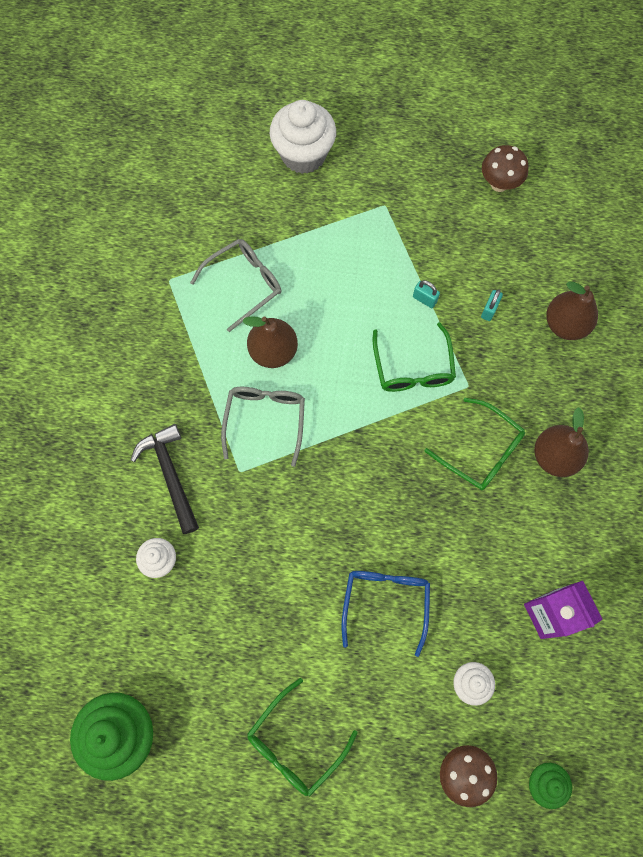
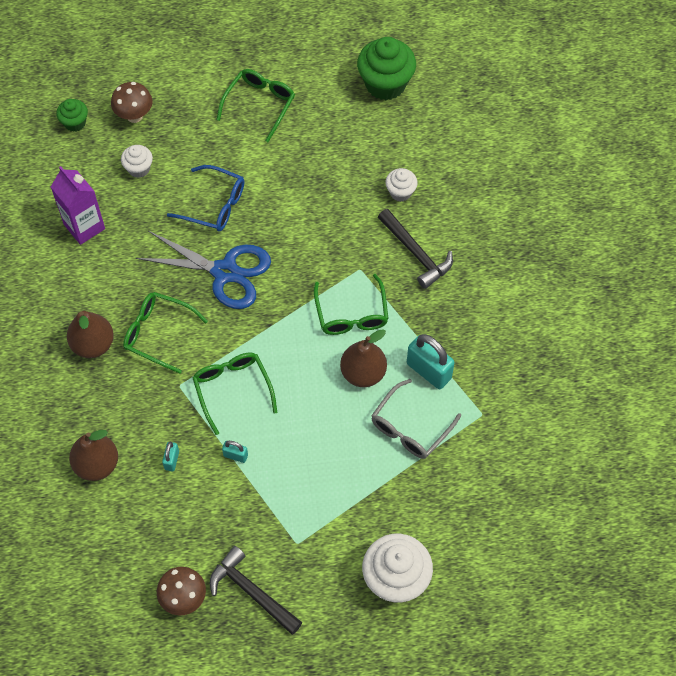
camera: 165 degrees right, 10 degrees down
grey glasses [221,387,305,467] -> green glasses [314,274,389,335]
blue glasses [341,571,430,657] -> blue glasses turned 60 degrees counterclockwise [167,165,244,231]
none -> blue scissors [136,231,271,309]
none -> black hammer [210,546,302,635]
none -> turquoise padlock [407,334,455,389]

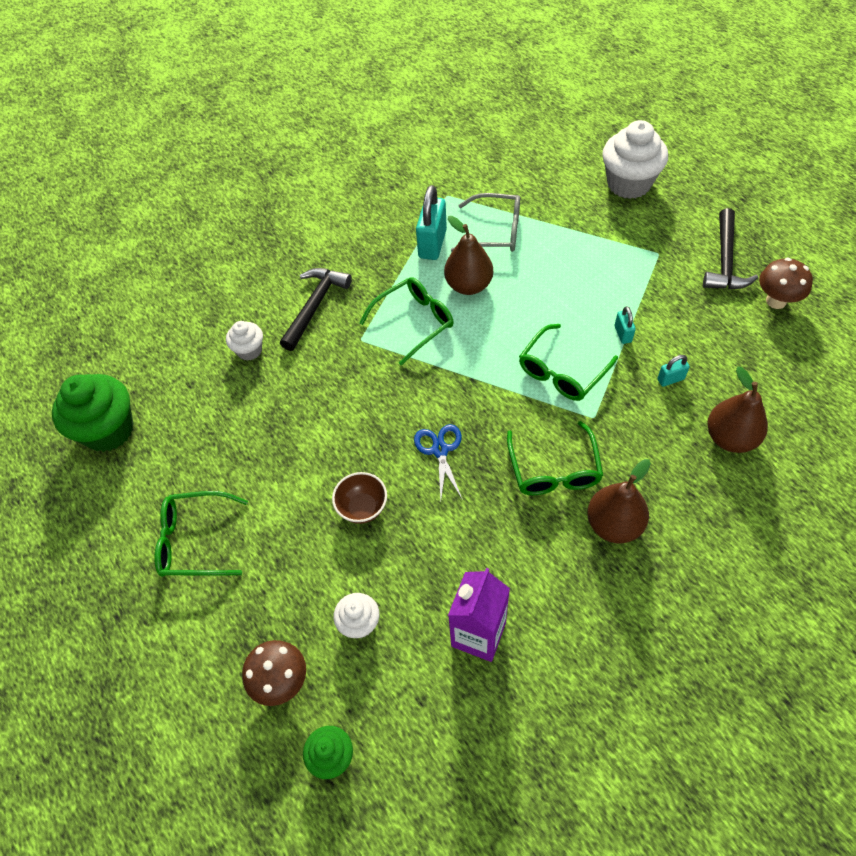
camera: 115 degrees left, 5 degrees down
blue scissors [136,231,271,309] -> blue scissors [414,424,463,500], size x0.53
blue glasses [167,165,244,231] -> brown bowl [332,472,387,524]

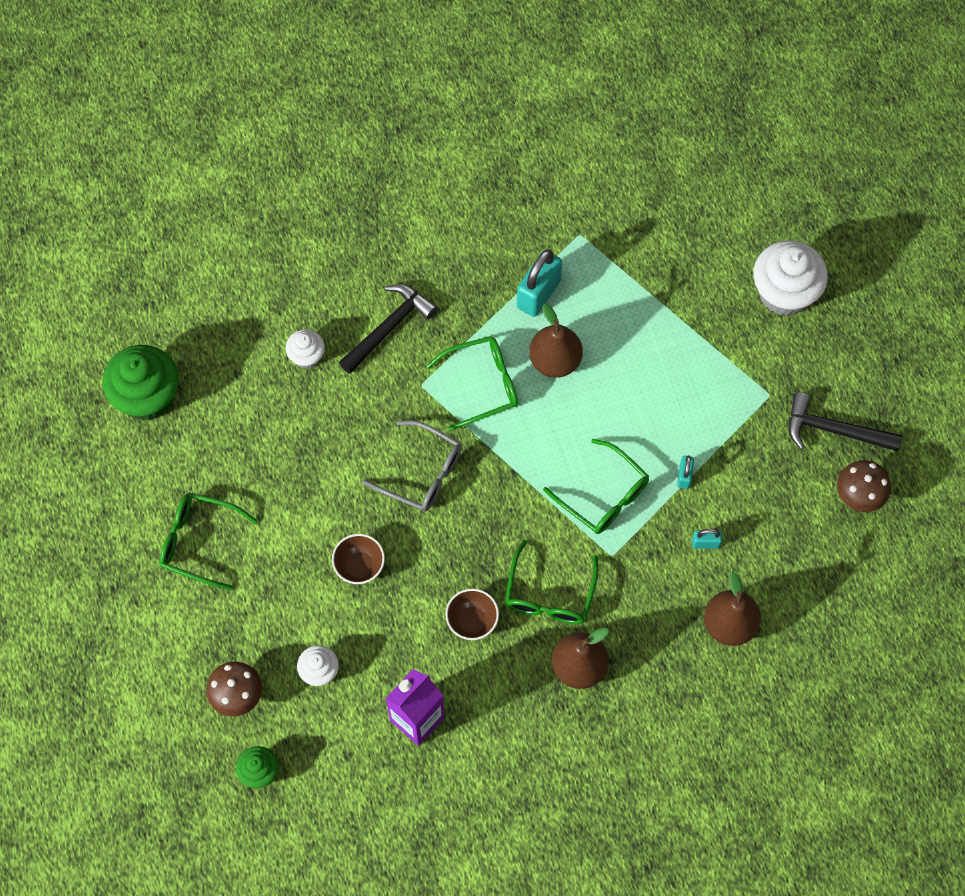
camera: 15 degrees right, 10 degrees up
blue scissors [414,424,463,500] -> none
grey glasses [451,193,520,252] -> grey glasses moved to [362,420,462,512]
green glasses [519,324,618,401] -> green glasses turned 105 degrees counterclockwise [543,439,649,534]
black hammer [703,208,758,289] -> black hammer turned 75 degrees clockwise [788,393,902,451]
none -> brown bowl [445,588,499,640]

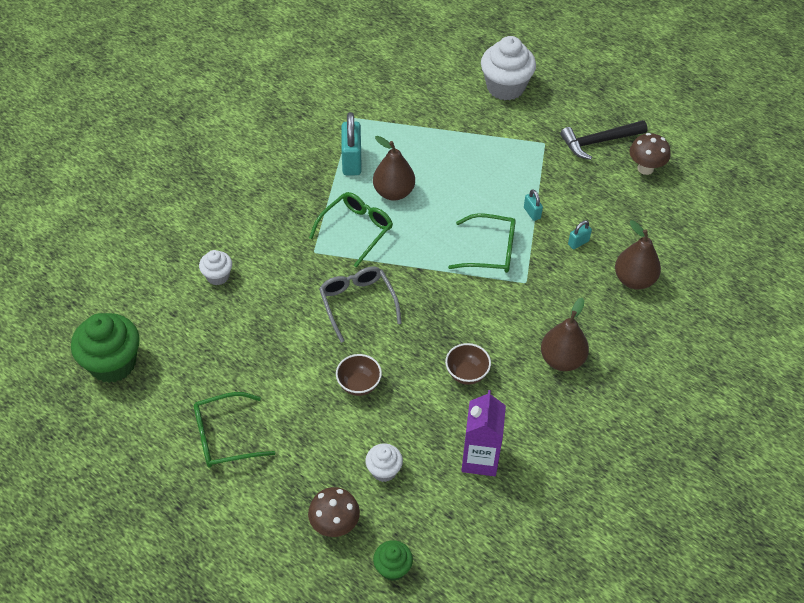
camera: 35 degrees left, 15 degrees down
black hammer [339,284,438,374] -> none
grey glasses [362,420,462,512] -> grey glasses turned 105 degrees counterclockwise [319,267,402,343]
green glasses [505,540,599,624] -> none

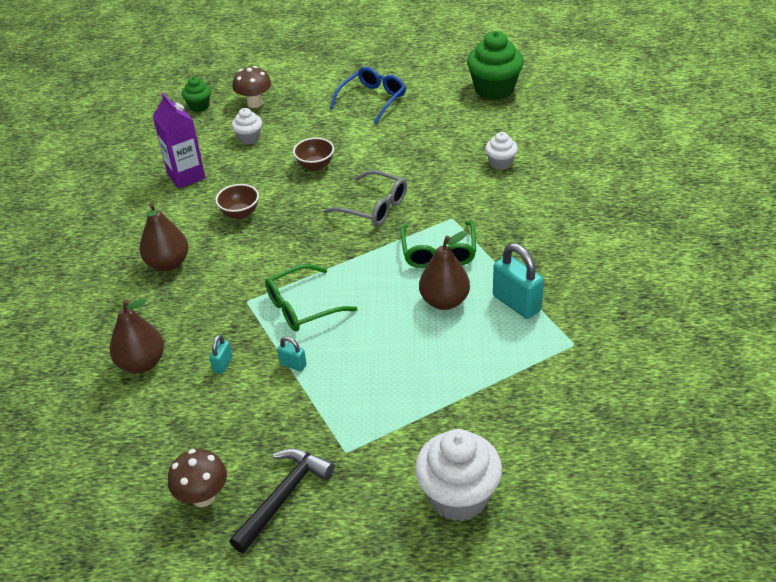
camera: 145 degrees right, 10 degrees down
green glasses [194,392,275,467] -> blue glasses [330,67,406,124]

